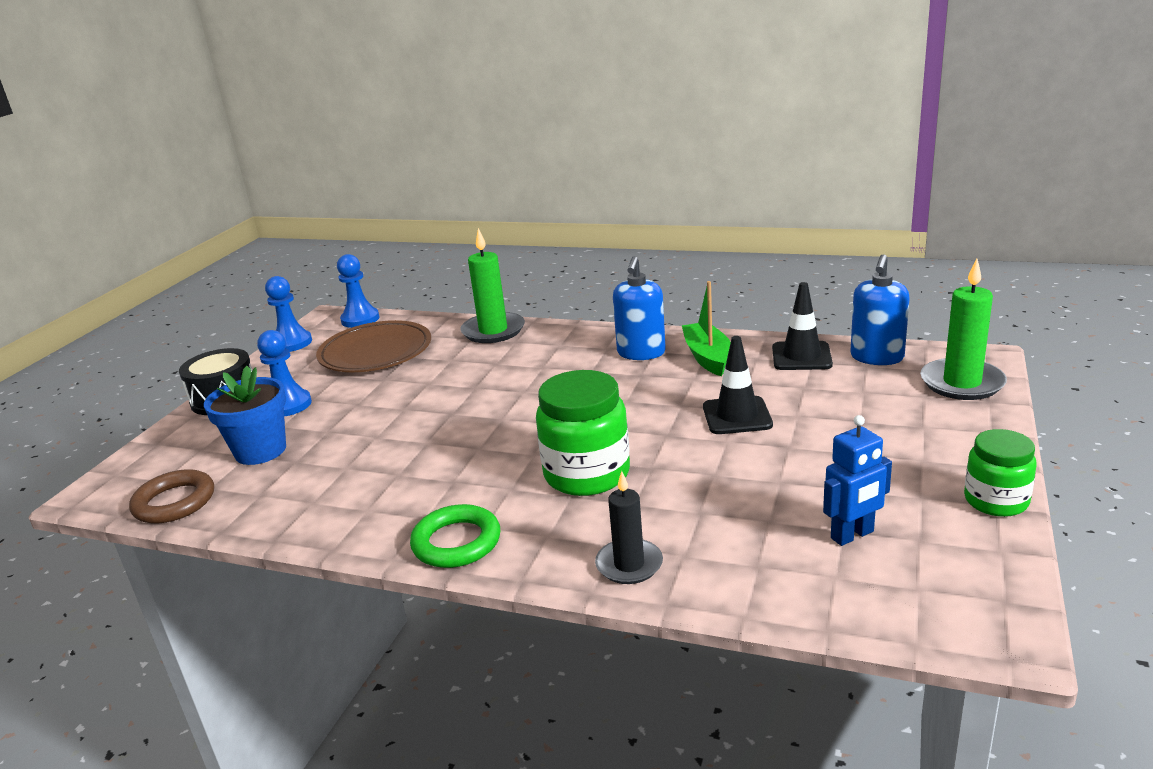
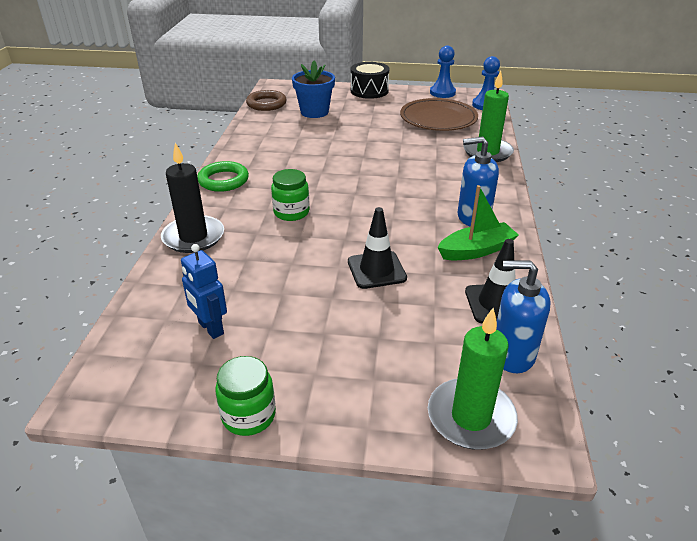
camera: 75 degrees right, 10 degrees up
blue pawn [257,330,312,416] -> none
green jar [536,370,630,496] -> green jar [271,169,310,221], size x0.62
black candle [595,471,663,584] -> black candle [161,143,224,253], size x1.51

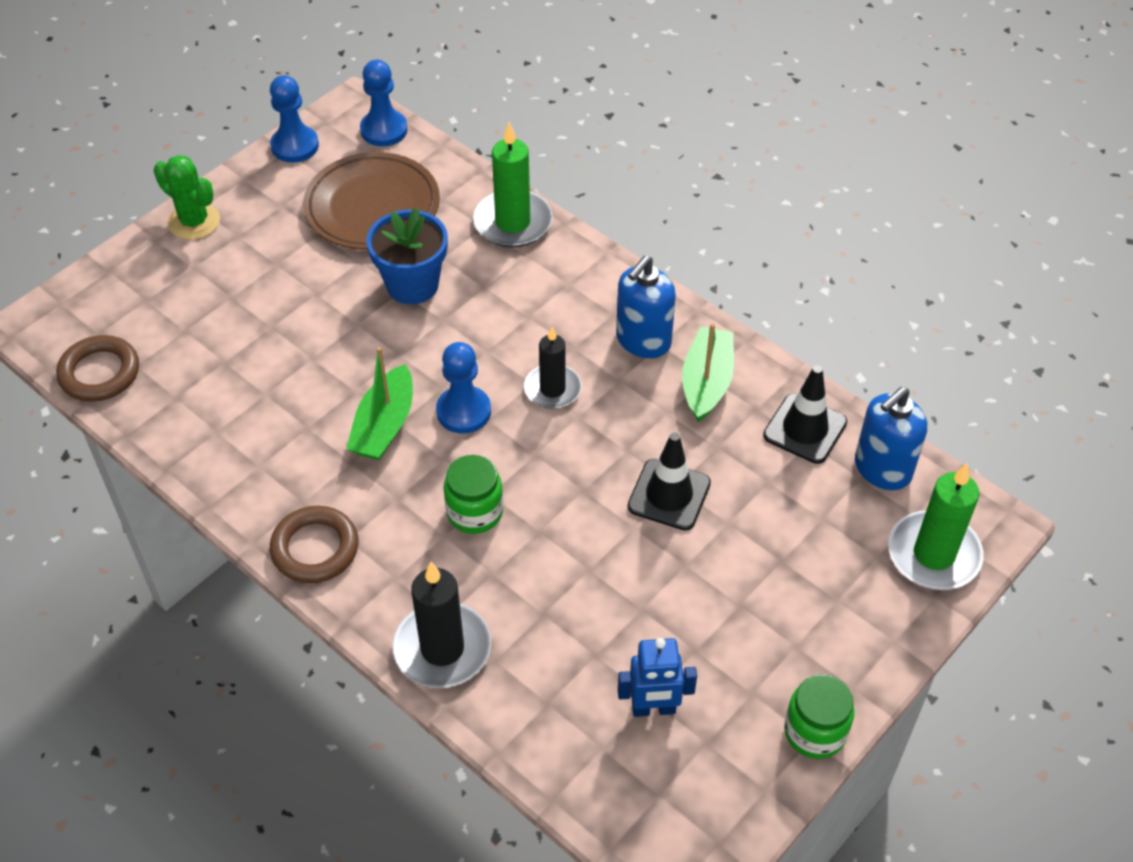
camera: 55 degrees left, 15 degrees up
green ring [197,161,249,192] -> brown ring [270,506,359,583]
blue flower pot [292,61,335,118] -> blue flower pot moved to [366,207,448,304]
black drum [351,62,389,99] -> green cactus [153,155,220,240]
none -> green boat [346,347,413,460]
none -> blue pawn [436,342,491,433]
none -> black candle [524,327,581,409]

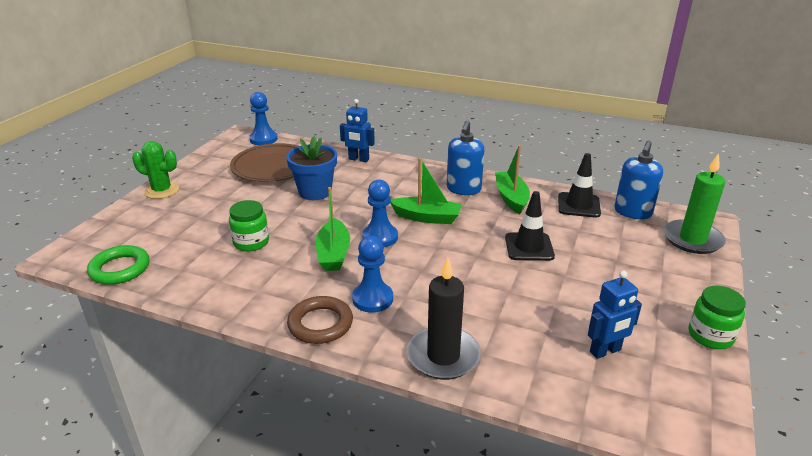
camera: 20 degrees left, 20 degrees down
brown ring [56,335,139,402] -> green ring [87,245,149,285]
blue pawn [270,75,319,163] -> blue pawn moved to [352,236,393,313]
green jar [444,455,503,534] -> green jar moved to [229,200,269,251]
green candle [473,122,553,247] -> blue robot [340,99,375,162]
black candle [524,327,581,409] -> green boat [390,158,462,224]

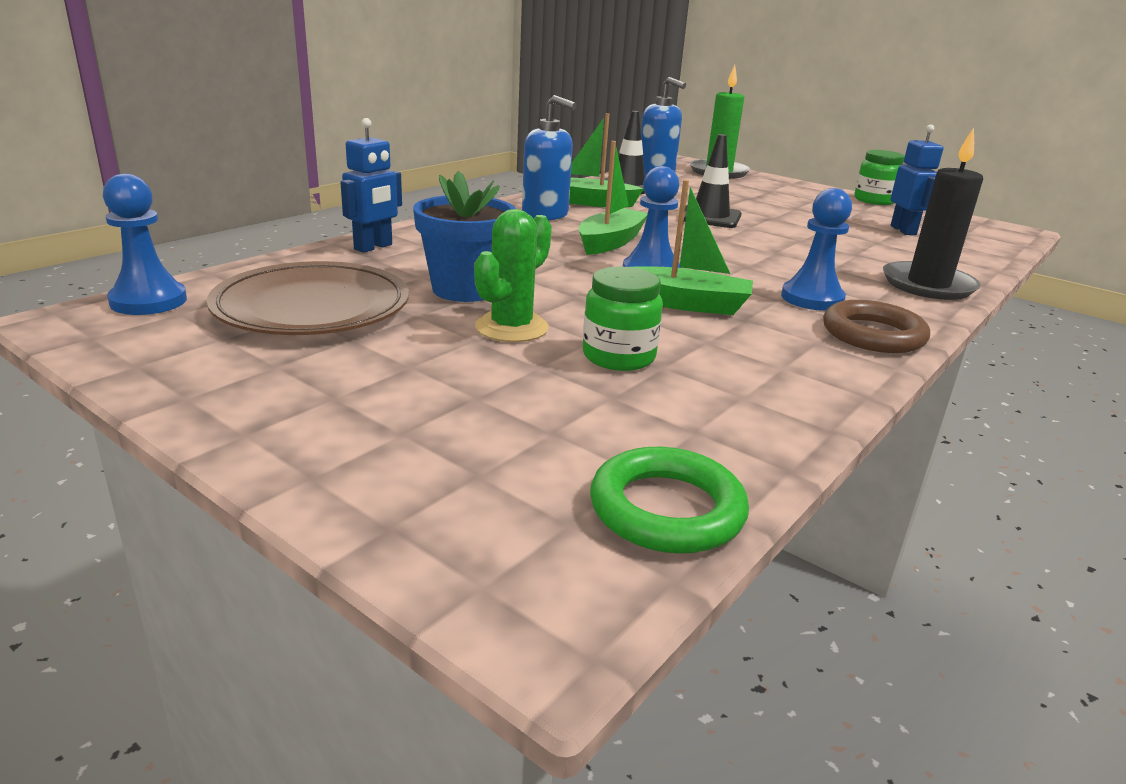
camera: 75 degrees left, 5 degrees down
green cactus [132,141,179,199] -> green cactus moved to [474,209,552,342]

